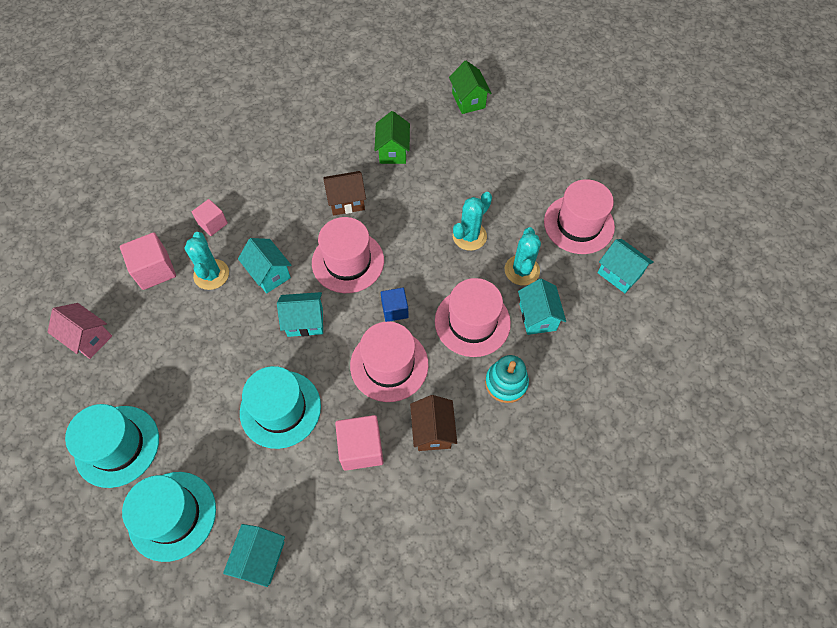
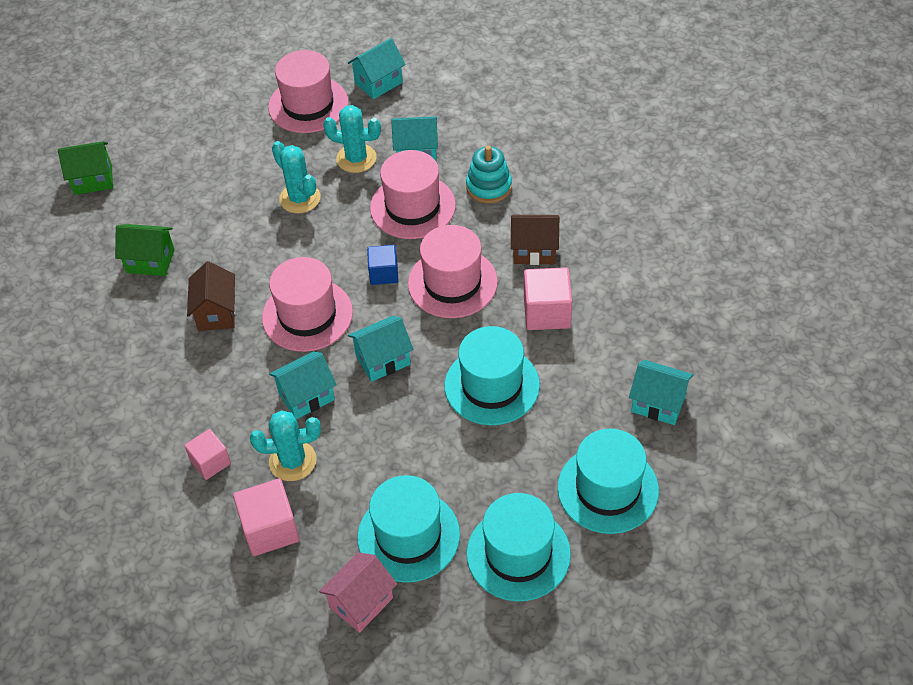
camera: 80 degrees left, 10 degrees down
turquoise house [277,292,323,337] -> turquoise house turned 60 degrees clockwise [348,316,414,382]
none -> turquoise hat [357,475,460,583]

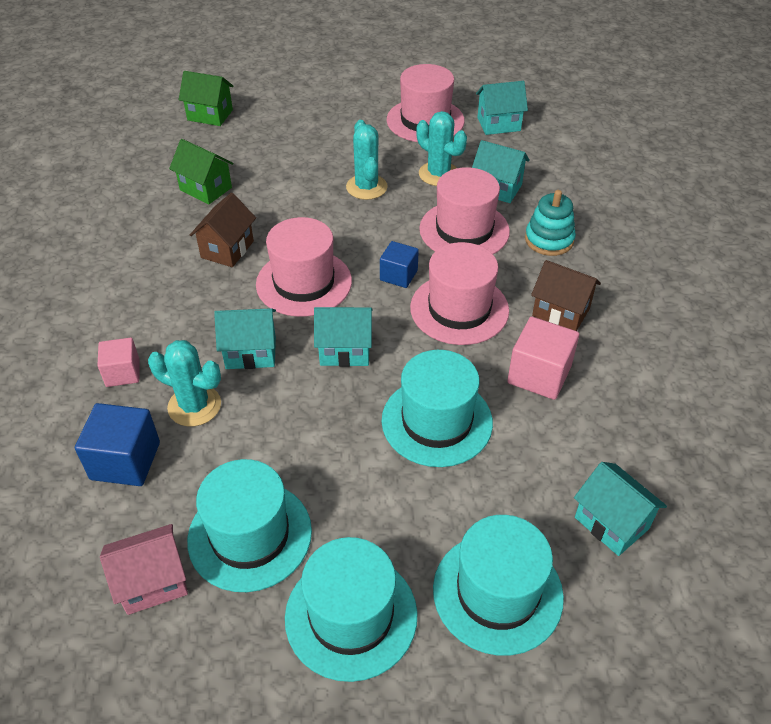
camera: 25 degrees right, 5 degrees down
pink cube [233,479,300,556] -> blue cube [75,403,160,486]

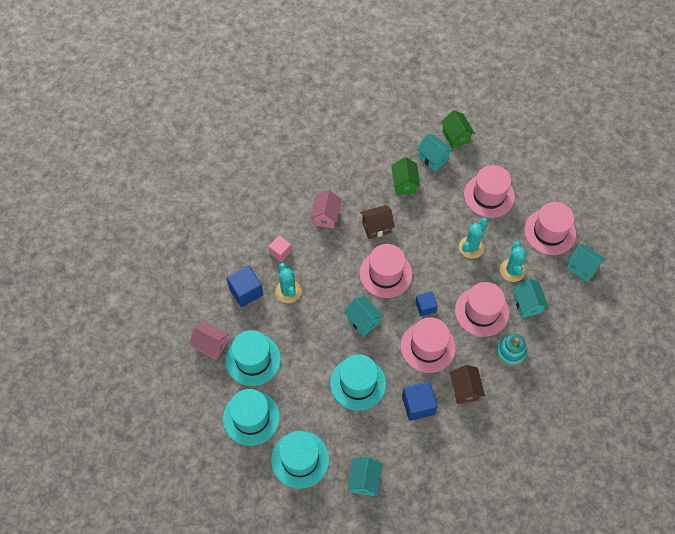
camera: 50 degrees right, 15 degrees up
turquoise house [214,308,276,369] -> turquoise house moved to [417,134,453,171]
pink cube [507,317,579,400] -> blue cube [402,381,437,421]
none -> pink house [311,190,341,228]
none -> pink hat [464,165,515,218]

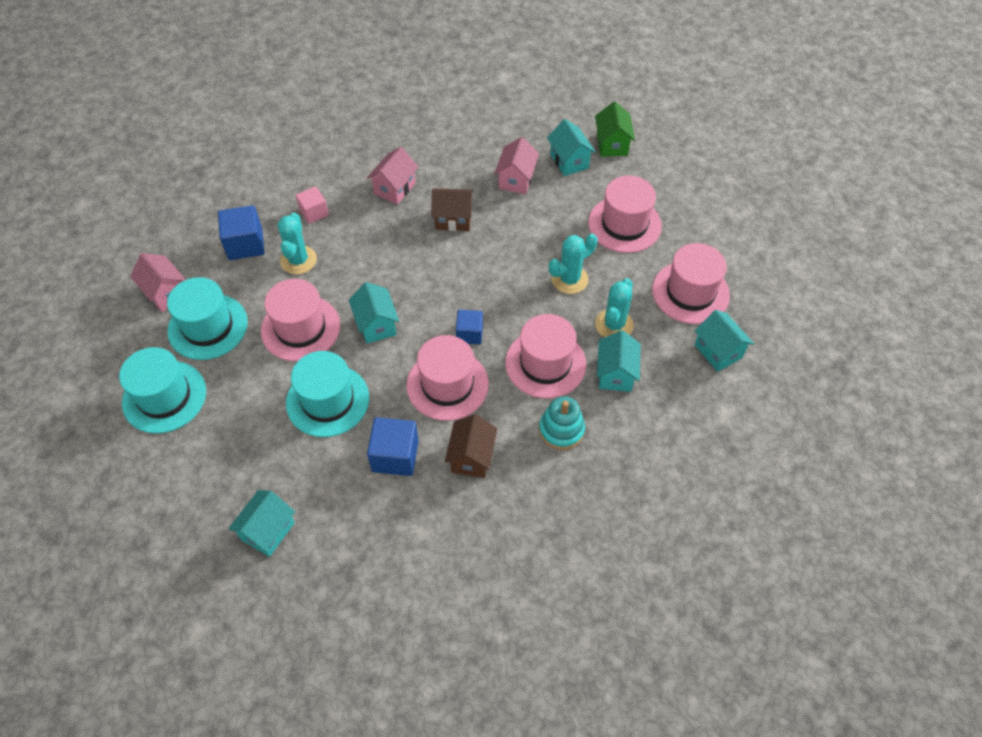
camera: 20 degrees right, 5 degrees down
turquoise hat [271,431,329,489] -> none
pink hat [359,244,412,298] -> pink hat moved to [261,279,340,361]
green house [391,157,420,195] -> pink house [494,137,539,194]

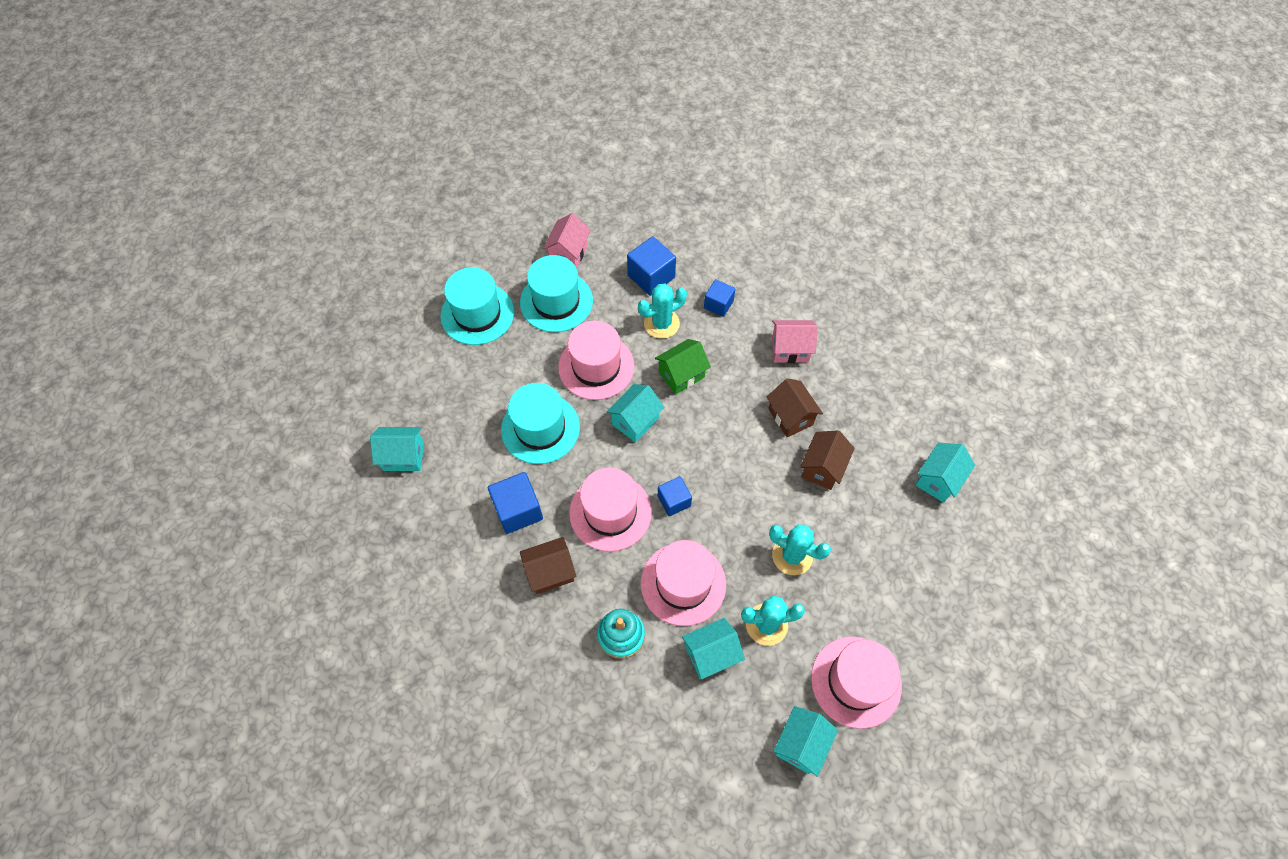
camera: 60 degrees right, 5 degrees up
pink cube [296,186,329,224] -> blue cube [704,279,735,317]
pink house [494,137,539,194] -> none
pink hat [588,176,662,253] -> none
green house [595,101,635,157] -> green house moved to [655,339,711,394]
none -> brown house [800,430,855,490]

